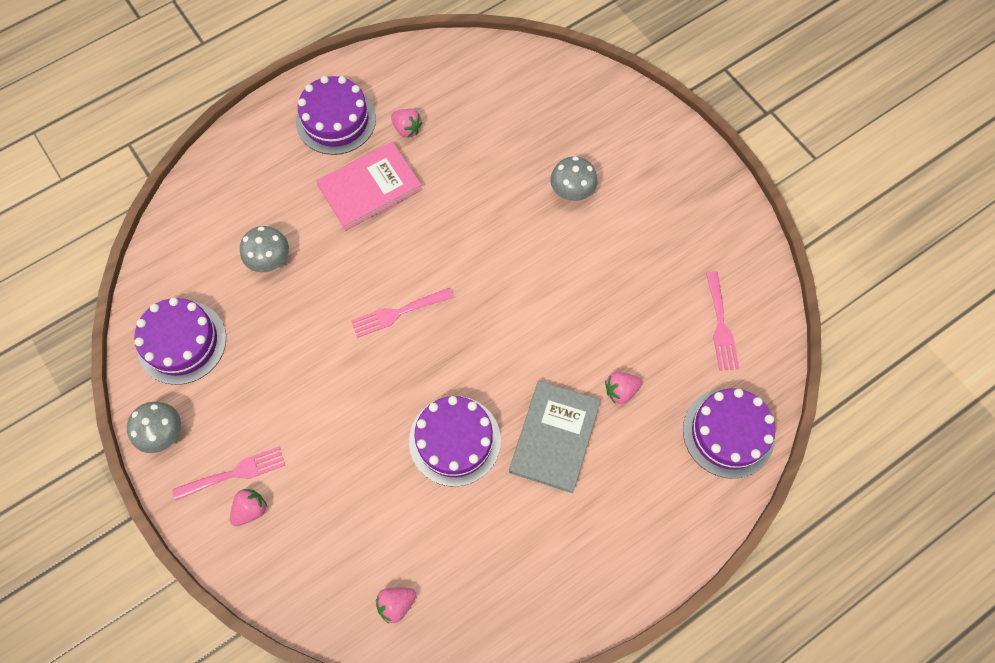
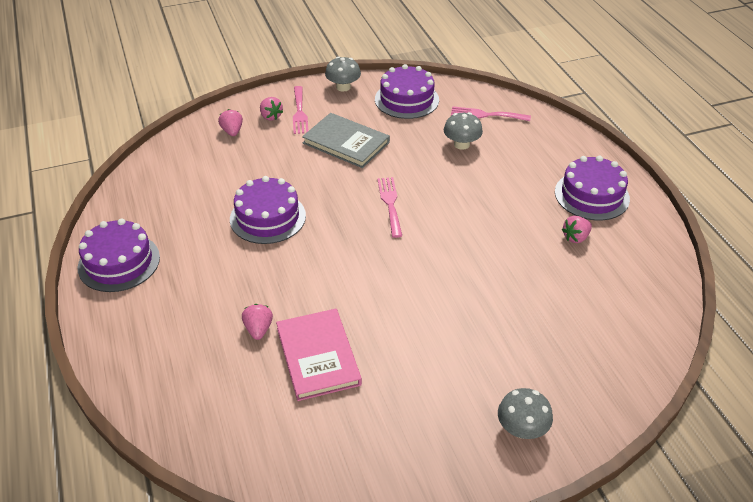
camera: 105 degrees right, 25 degrees down
pink book [316,142,422,231] -> pink book moved to [276,309,362,401]
pink strawberry [376,587,416,623] -> pink strawberry moved to [218,109,243,136]
grey book [509,381,601,493] -> grey book moved to [302,113,390,168]
grey mushroom [550,156,598,201] -> grey mushroom moved to [498,388,553,439]
purple cake [683,388,775,479] -> purple cake moved to [78,218,160,292]
pink fork [706,271,739,371] -> pink fork moved to [451,106,531,121]

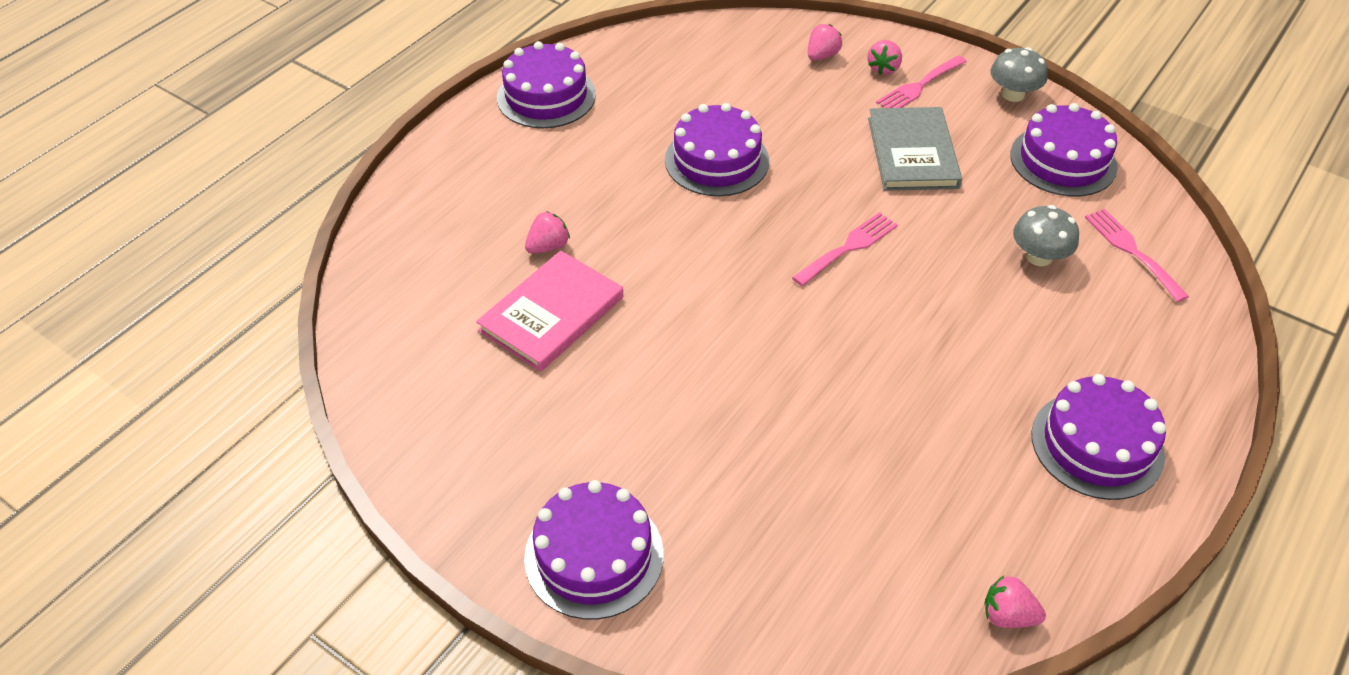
camera: 55 degrees right, 5 degrees up
grey mushroom [498,388,553,439] -> purple cake [524,480,664,619]
pink strawberry [562,216,592,243] -> pink strawberry moved to [984,575,1046,628]

